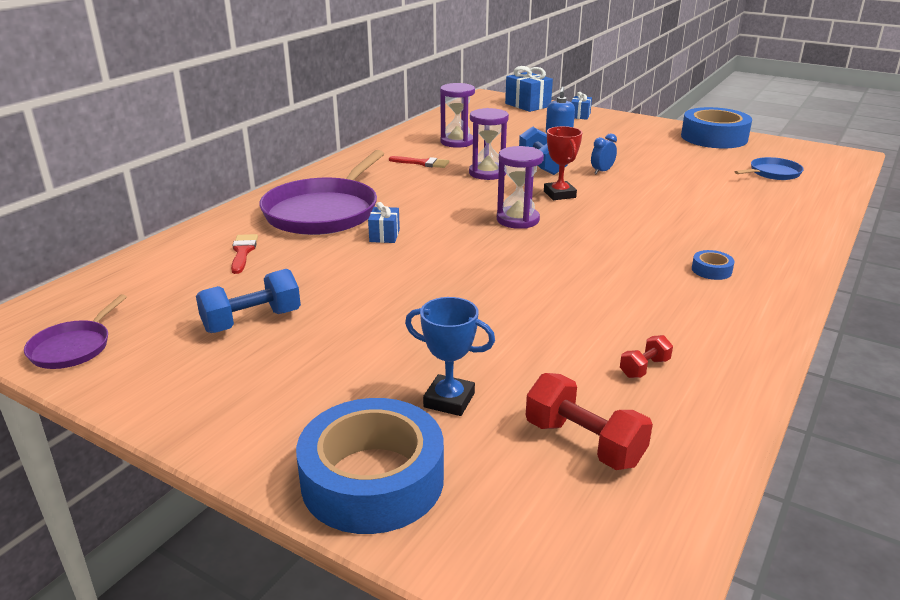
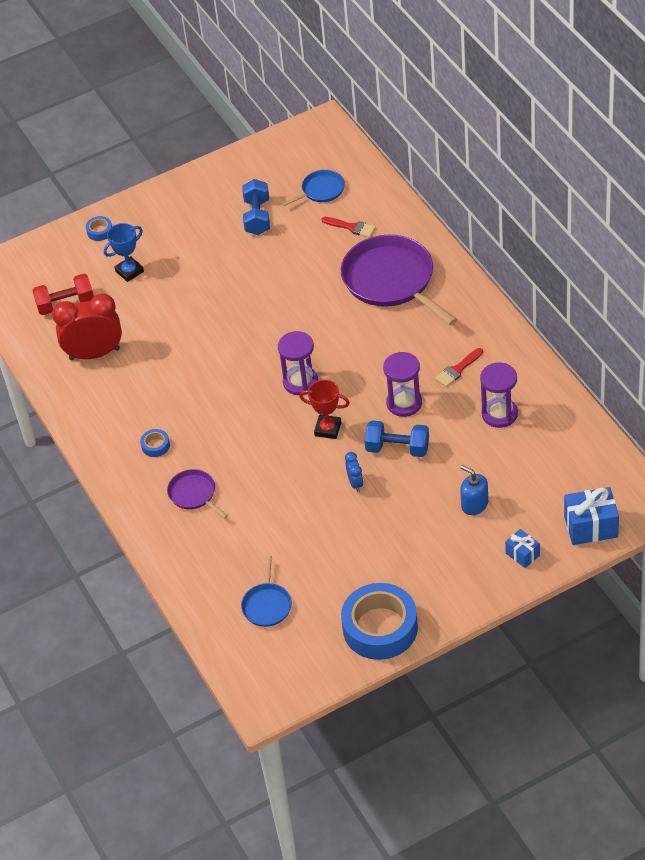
camera: 125 degrees right, 20 degrees up
purple pan [24,294,127,369] -> purple pan moved to [167,469,228,519]
blue tape [296,398,444,534] -> blue tape [86,216,112,241], size x0.41
blue gift [368,202,400,243] -> none
red dumbbell [620,335,673,378] -> red clock [52,293,122,360]
none -> blue pan [282,170,345,206]

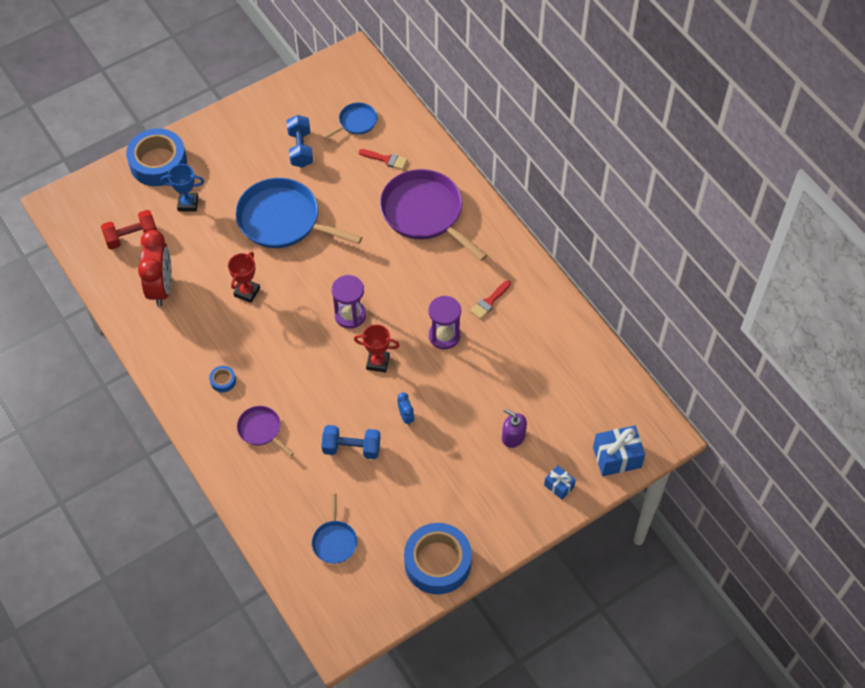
camera: 10 degrees left, 10 degrees up
red clock [52,293,122,360] -> red clock turned 105 degrees clockwise [138,230,172,307]
blue tape [86,216,112,241] -> blue tape [126,128,187,186], size x2.43
blue trophy [104,223,144,282] -> blue trophy turned 45 degrees clockwise [161,164,204,212]
blue dumbbell [364,420,429,457] -> blue dumbbell moved to [321,425,380,459]
blue soap dispenser [460,465,488,515] -> purple soap dispenser [502,409,527,448]
purple hourglass [480,363,518,428] -> none
none -> red trophy [228,252,260,303]
none -> blue pan [235,178,362,248]

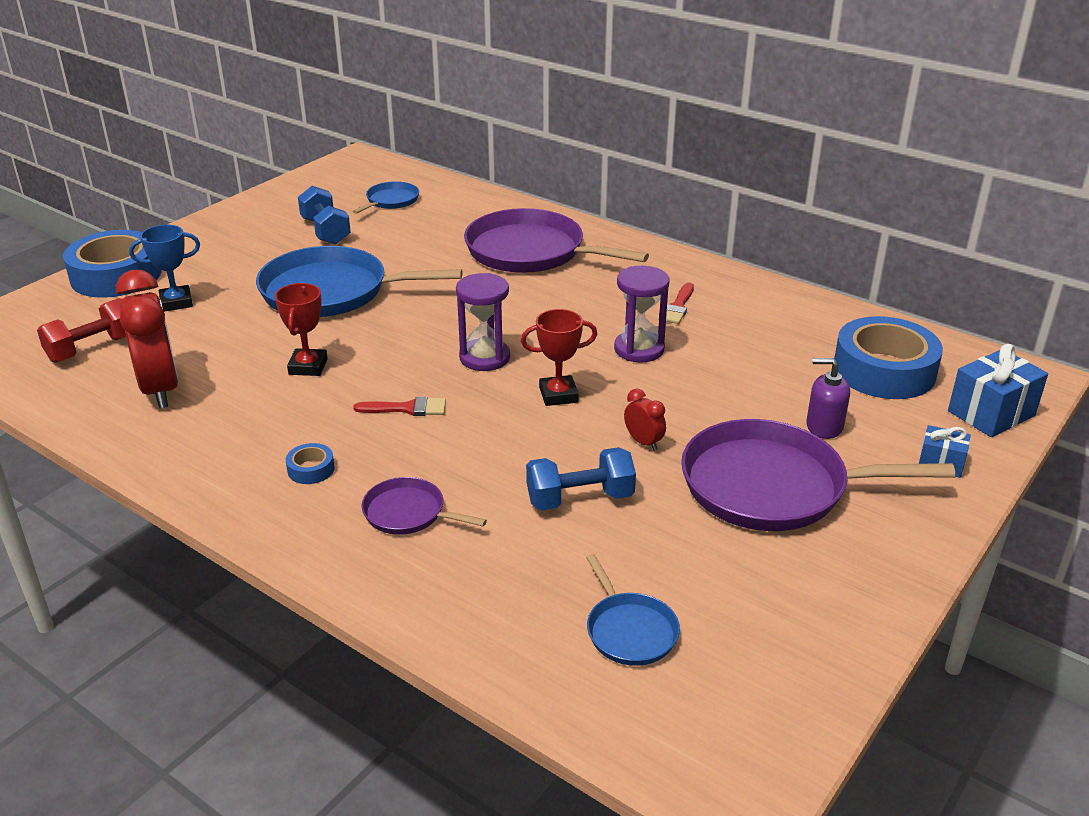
camera: 20 degrees left, 25 degrees down
red brush [358,149,407,170] -> red brush moved to [353,397,446,416]
blue clock [397,392,414,426] -> red clock [624,389,666,451]
blue tape [404,523,472,595] -> blue tape moved to [834,316,943,399]
none -> purple pan [681,419,955,531]

